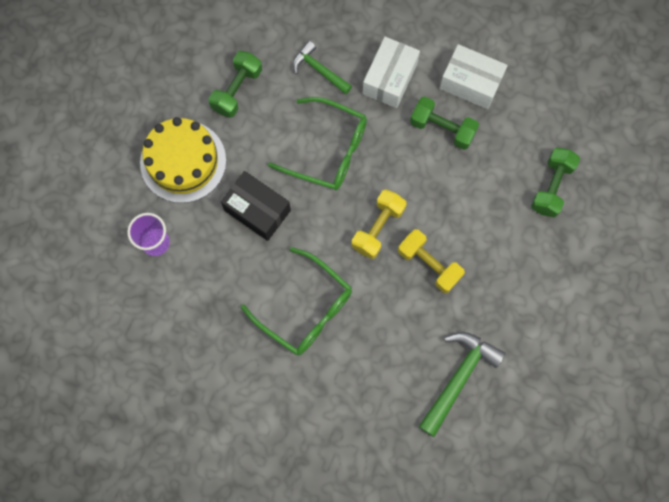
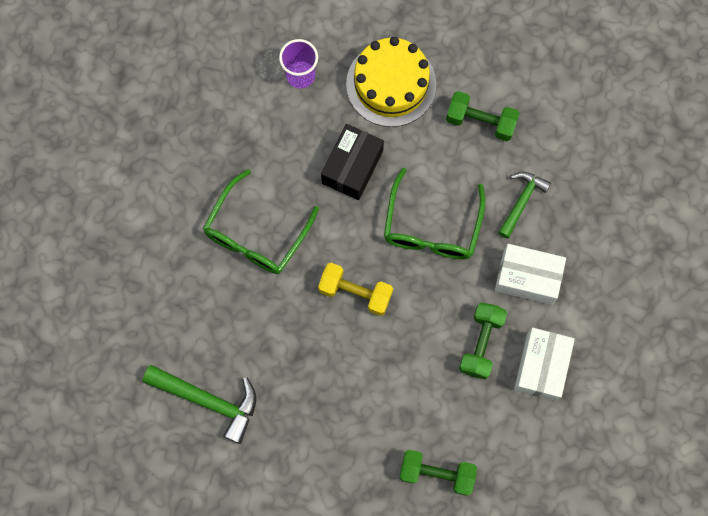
camera: 80 degrees right, 0 degrees up
yellow dumbbell [398,229,465,293] -> none

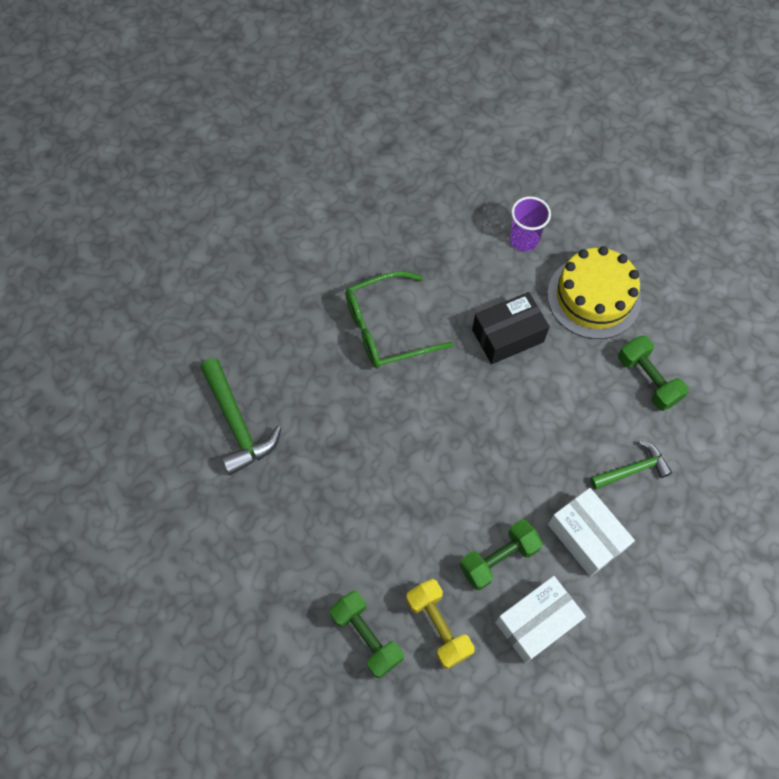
camera: 40 degrees right, 10 degrees down
yellow dumbbell [318,263,393,316] -> yellow dumbbell moved to [406,579,475,669]
green glasses [384,168,485,259] -> none

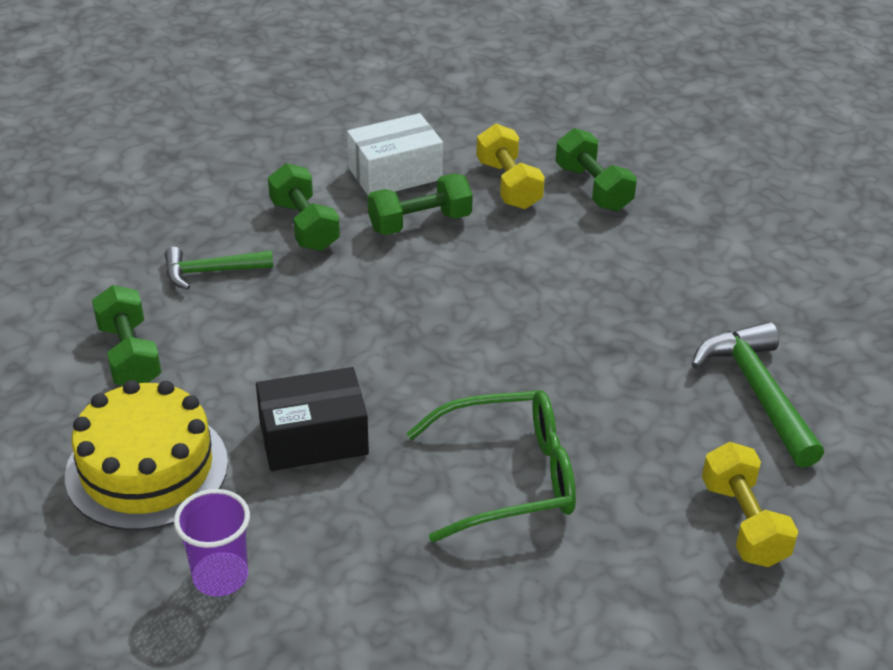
camera: 170 degrees left, 25 degrees down
white box [548,488,635,577] -> green dumbbell [268,163,340,251]
none -> yellow dumbbell [702,442,798,567]

